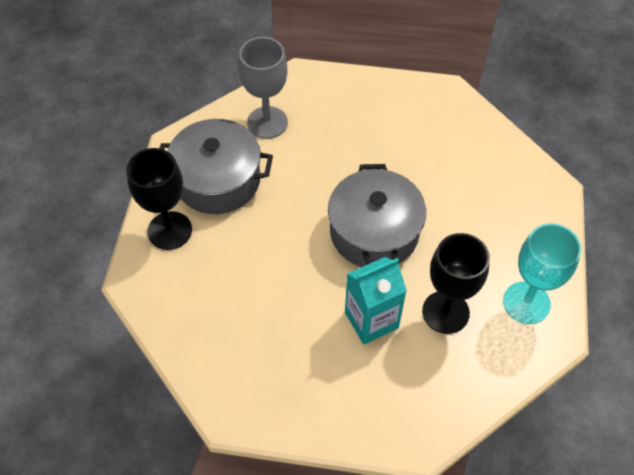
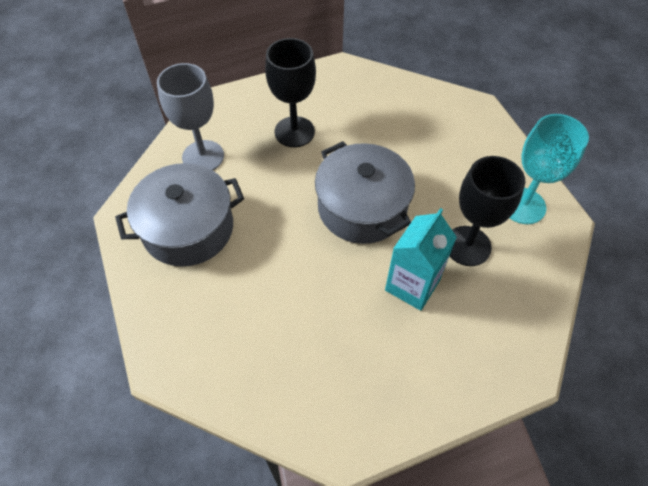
camera: 30 degrees left, 0 degrees up
black goblet [127,148,192,250] -> black goblet moved to [265,38,316,147]

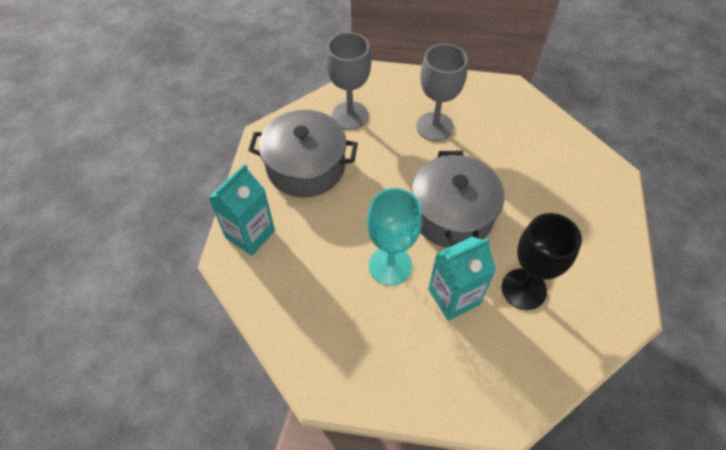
camera: 30 degrees right, 0 degrees up
black goblet [265,38,316,147] -> grey goblet [416,43,468,141]
turquoise goblet [510,114,589,224] -> turquoise goblet moved to [367,188,422,286]
none -> turquoise carton [208,164,275,256]

